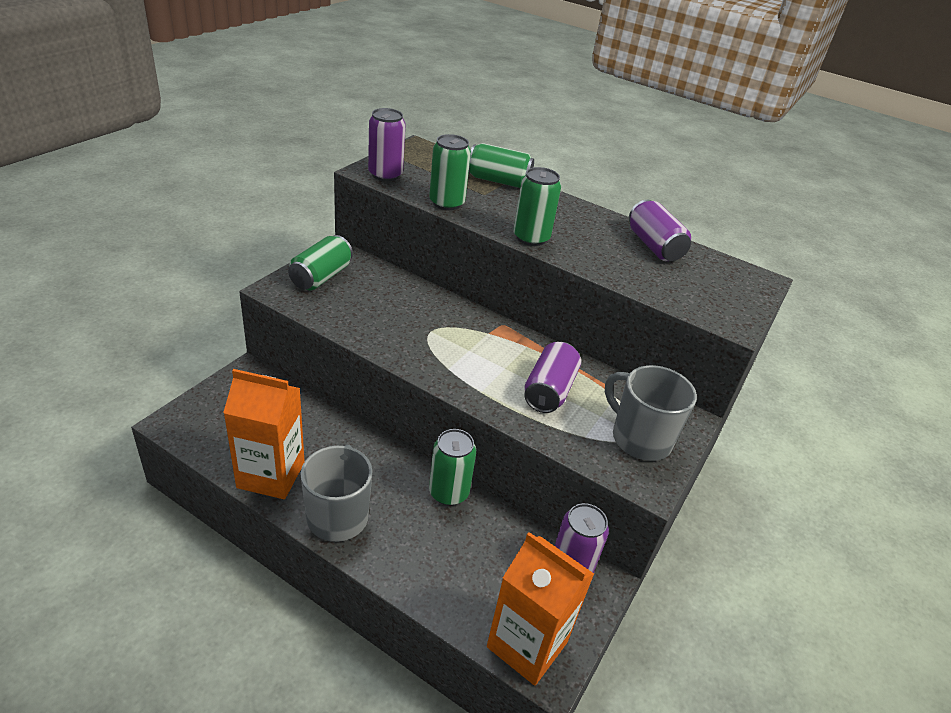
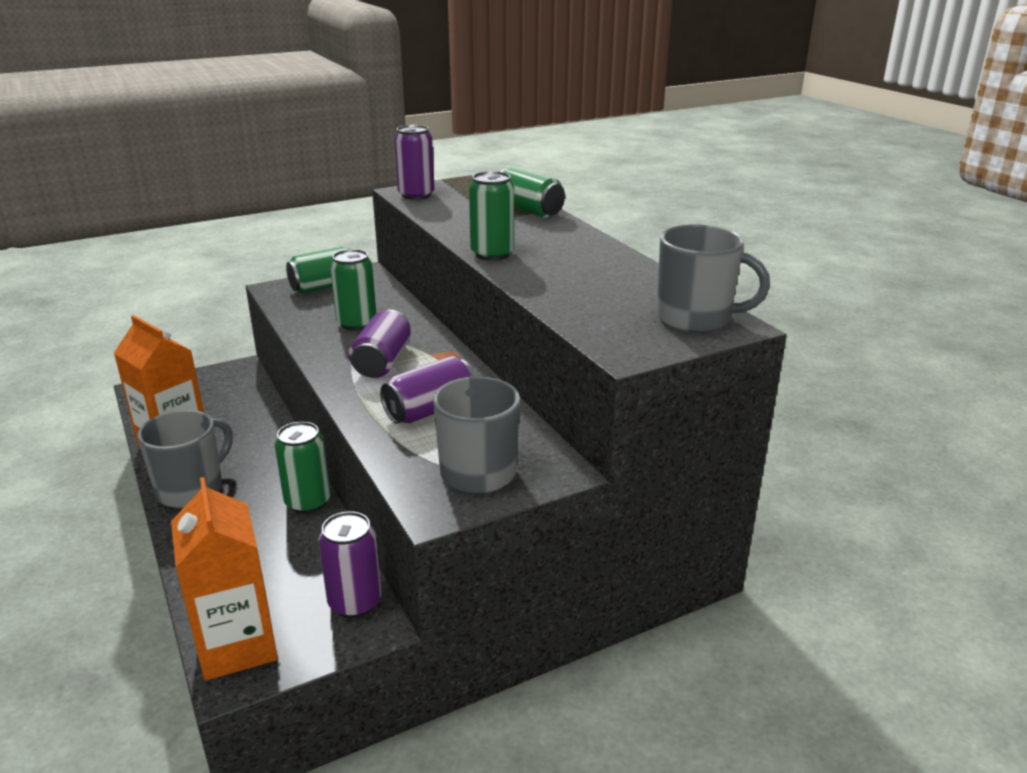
camera: 35 degrees right, 10 degrees down
green can [429,134,471,210] -> green can moved to [330,249,376,330]
purple can [629,200,691,261] -> purple can moved to [349,310,411,378]
none -> grey mug [657,225,770,333]

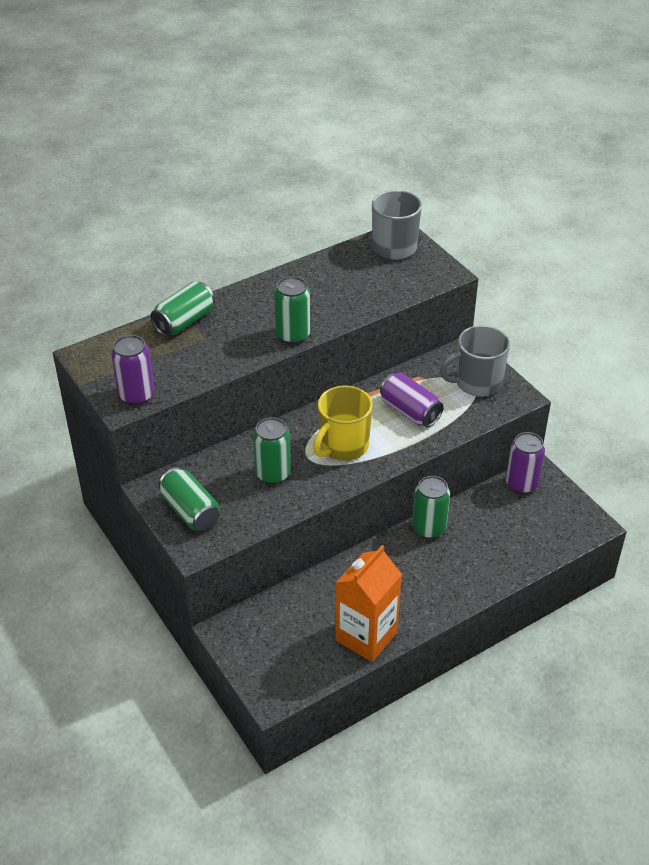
camera: 95 degrees left, 15 degrees up
grey mug [137,410,233,508] -> none
orange carton [171,477,278,681] -> none
purple can [349,310,411,378] -> yellow mug [313,385,373,461]

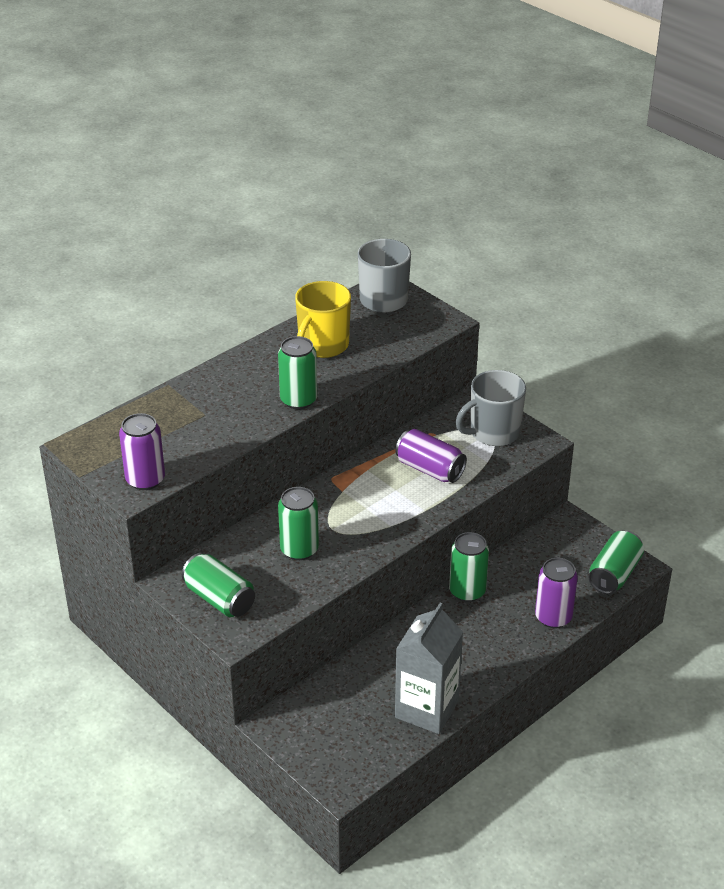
camera: 10 degrees left, 5 degrees down
green can [150,282,215,336] -> green can moved to [589,531,644,594]
yellow mug [313,385,373,461] -> yellow mug moved to [295,281,351,358]
orange carton [335,545,402,662] -> grey carton [395,603,463,734]
purple can [506,432,545,494] -> purple can moved to [535,558,578,628]

